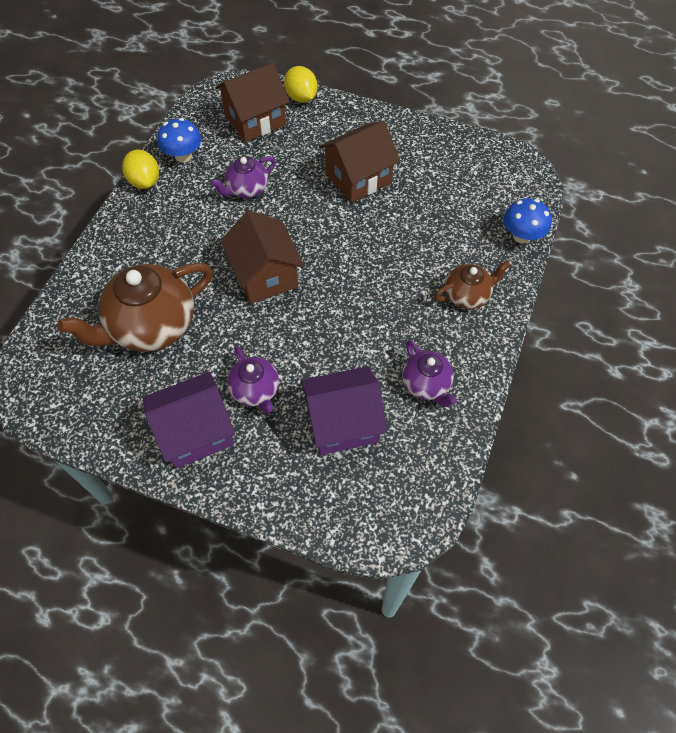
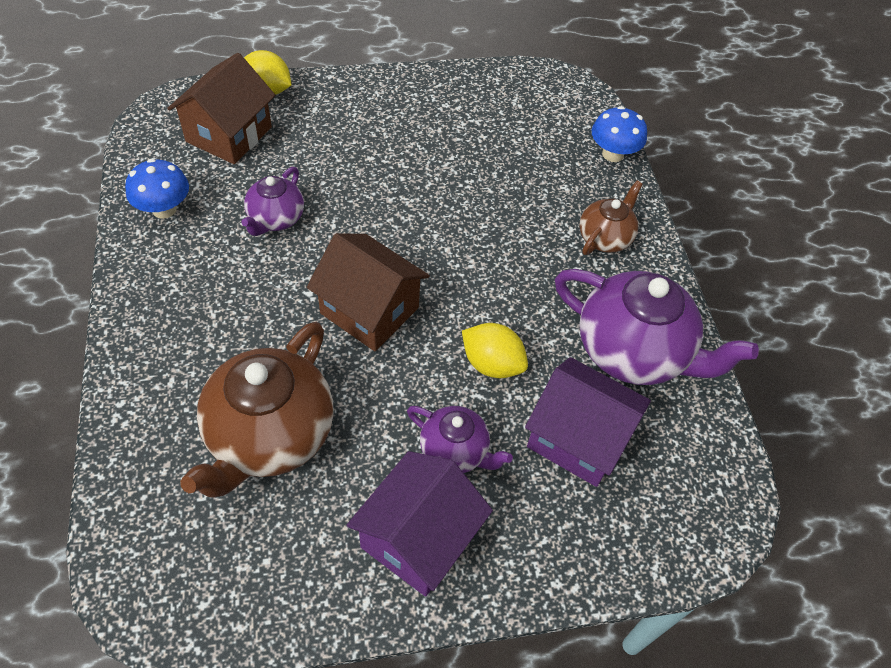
camera: 35 degrees left, 5 degrees down
yellow lemon [122,150,159,189] -> yellow lemon moved to [462,323,528,378]
purple house [301,366,387,455] -> purple house turned 75 degrees clockwise [525,357,651,487]
brown house [319,121,400,203] -> none
purple teapot [402,340,457,407] -> purple teapot [555,269,759,385], size x1.86

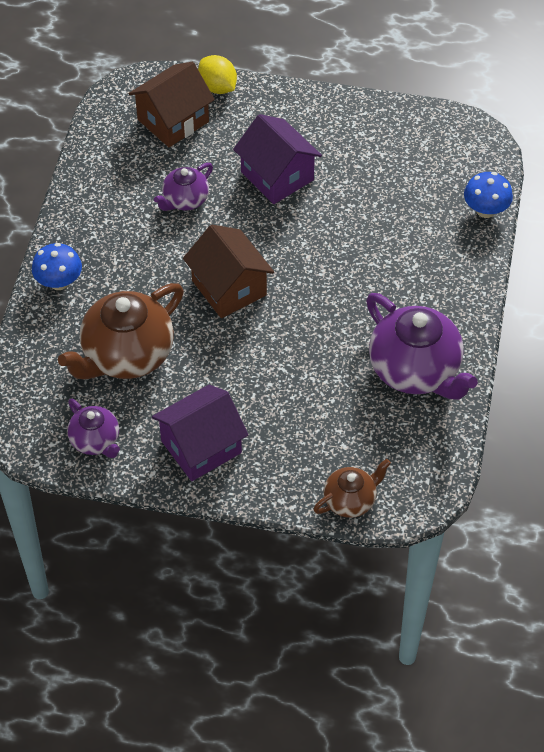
camera: 25 degrees right, 0 degrees up
blue mushroom [125,159,189,219] -> blue mushroom moved to [32,243,82,290]
purple teapot [407,406,513,473] -> purple teapot moved to [67,398,120,458]
yellow lemon [462,323,528,378] -> none
purple house [525,357,651,487] -> purple house moved to [233,114,322,204]
brown teapot [580,181,642,255] -> brown teapot moved to [313,459,391,518]

